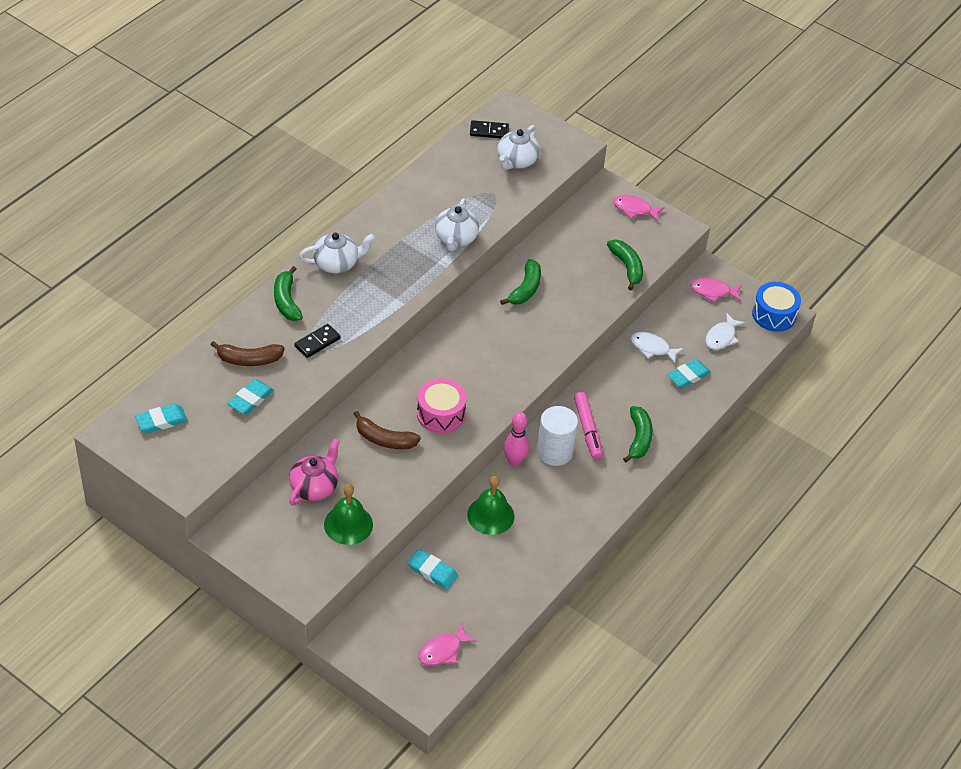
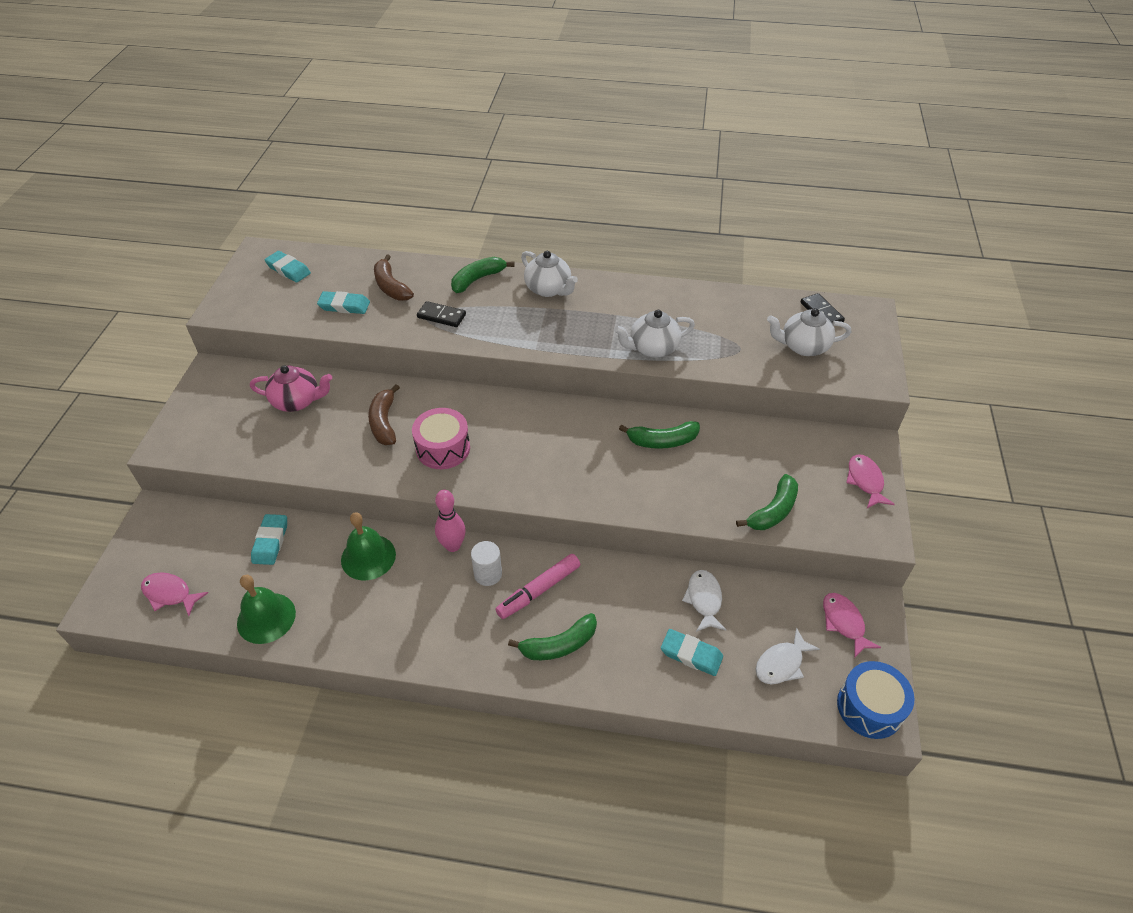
camera: 65 degrees right, 0 degrees up
green bell [324,484,373,545] -> green bell moved to [237,575,296,644]
white cylinder [537,406,578,466] -> white cylinder [471,541,502,586], size x0.63
white fish [705,312,746,350] -> white fish turned 45 degrees counterclockwise [756,628,820,684]

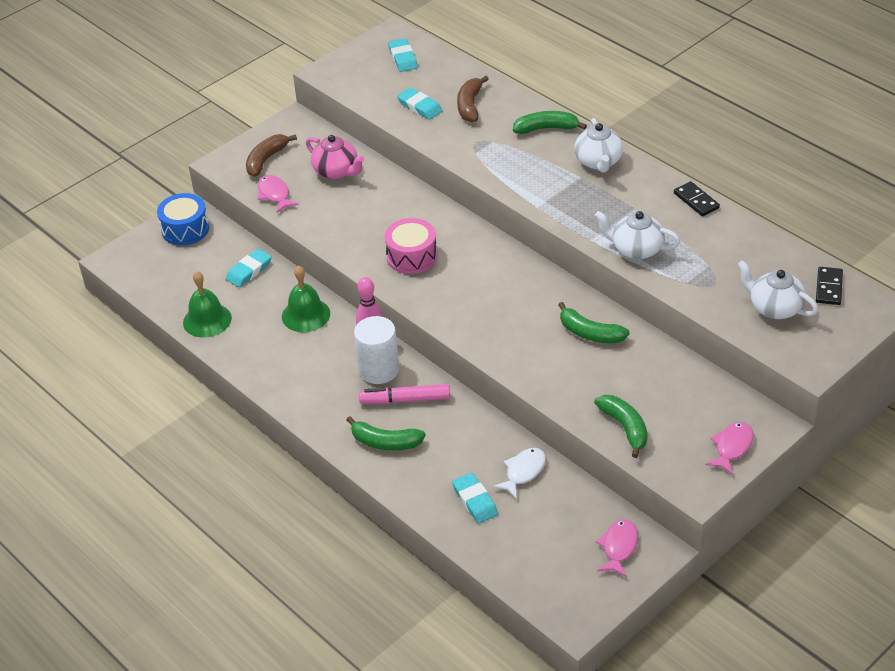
camera: 40 degrees right, 5 degrees down
pink fish [141,572,208,616] -> pink fish moved to [258,175,299,213]
brown banana [368,384,400,445] -> brown banana moved to [246,134,297,177]
black domino [417,301,466,327] -> black domino moved to [674,181,720,216]
white cylinder [471,541,502,586] -> white cylinder [354,316,399,384], size x1.57
green banana [736,474,798,530] -> green banana turned 105 degrees counterclockwise [594,395,648,458]
white fish [756,628,820,684] -> none
blue drum [837,661,915,739] -> blue drum moved to [157,193,209,245]

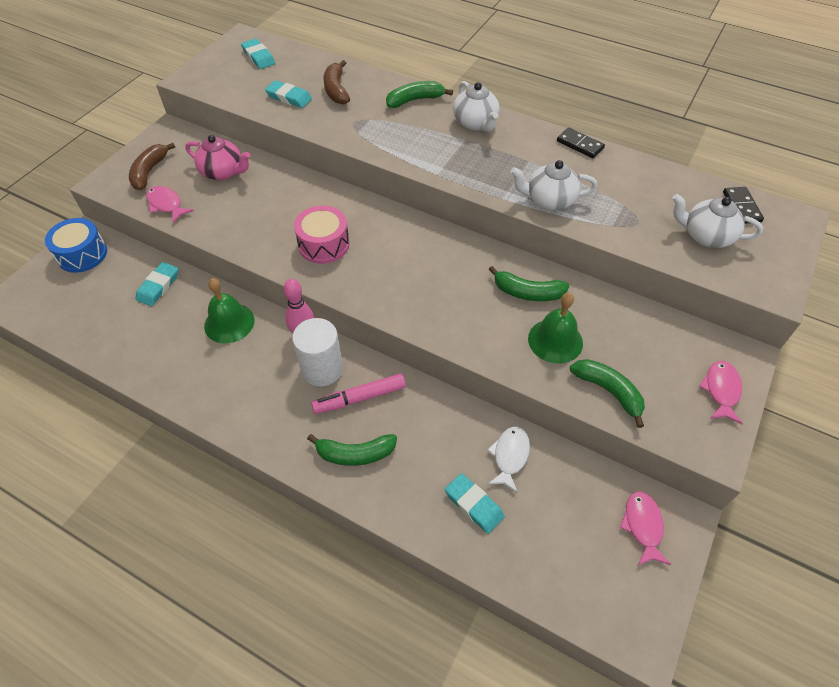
camera: 20 degrees left, 10 degrees up
green bell [183,271,232,338] -> green bell moved to [528,293,583,364]

